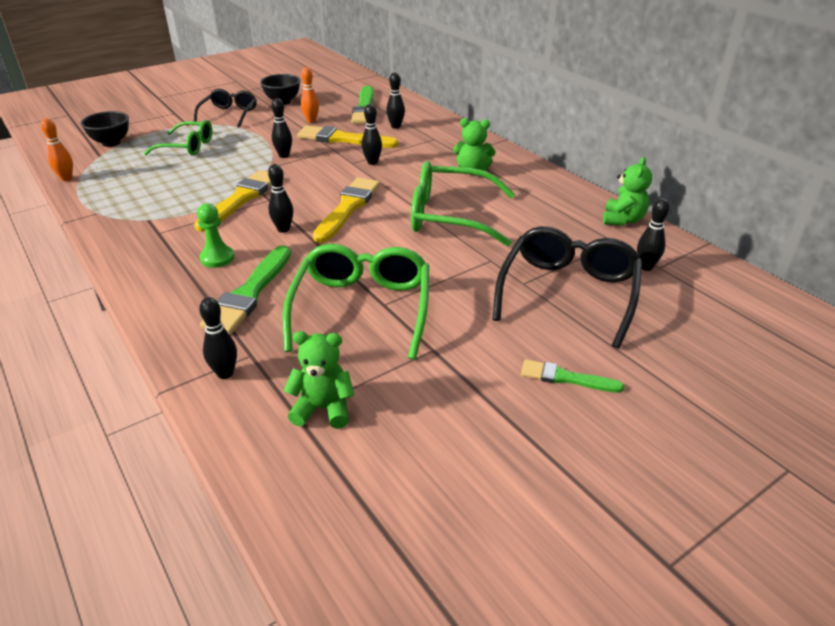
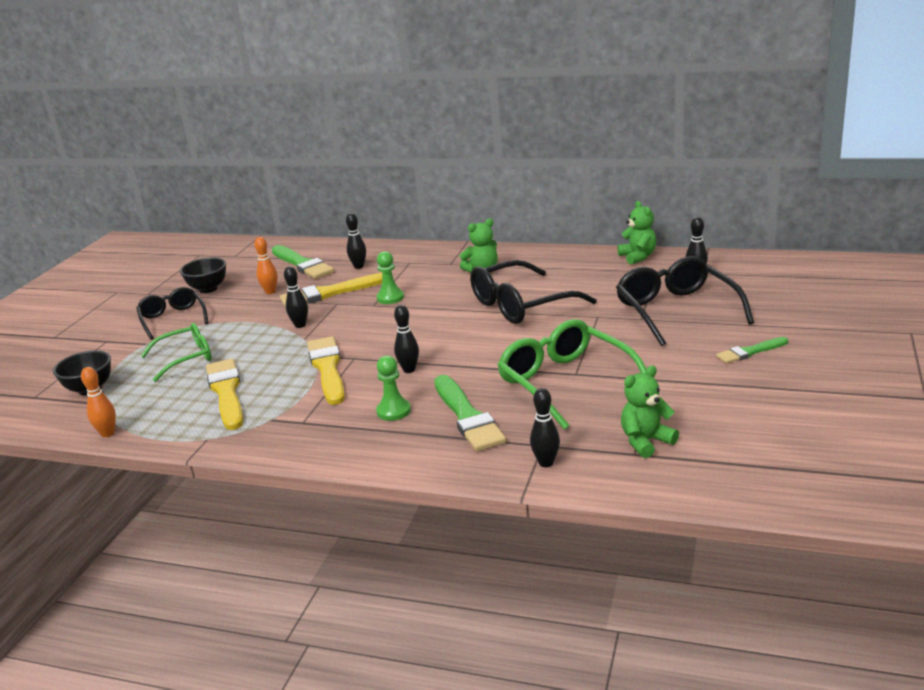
camera: 35 degrees left, 10 degrees down
yellow brush [313,178,380,243] -> yellow brush moved to [206,359,243,430]
black bowling pin [362,104,382,165] -> green pawn [376,251,404,304]
green glasses [411,161,515,246] -> black glasses [470,260,597,324]

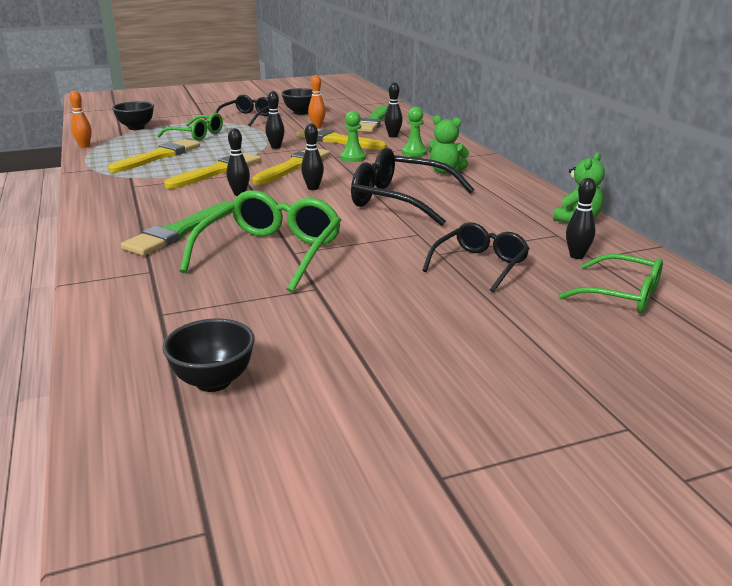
camera: 50 degrees right, 0 degrees up
green pawn [376,356,411,421] -> green pawn moved to [402,107,427,157]
black bowling pin [530,388,560,467] -> black bowling pin moved to [301,124,324,190]
black glasses [616,256,754,346] -> black glasses [422,222,530,292], size x0.63
green teddy bear [621,366,679,458] -> none
green brush [716,337,788,364] -> none
none -> black bowl [162,319,255,392]
none -> yellow brush [252,149,330,185]
none -> green glasses [558,254,663,313]

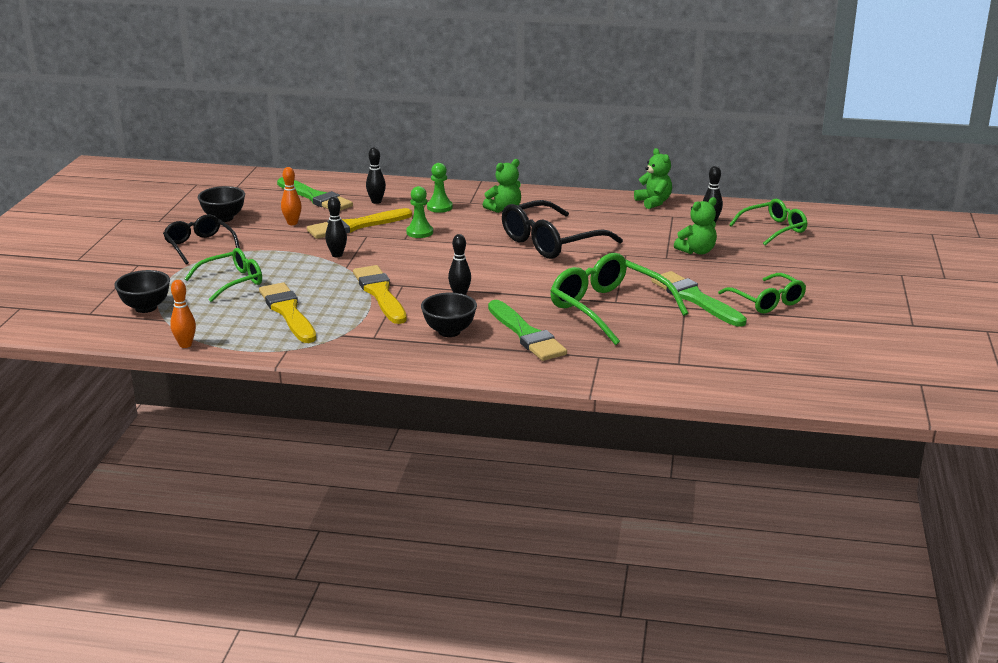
camera: 60 degrees left, 0 degrees up
black bowl [162,319,255,392] -> black bowl moved to [421,293,477,337]
yellow brush [252,149,330,185] -> none
black bowling pin [301,124,324,190] -> none
black glasses [422,222,530,292] -> green teddy bear [674,197,717,255]
none -> green brush [651,271,747,327]
none -> green glasses [718,273,806,314]

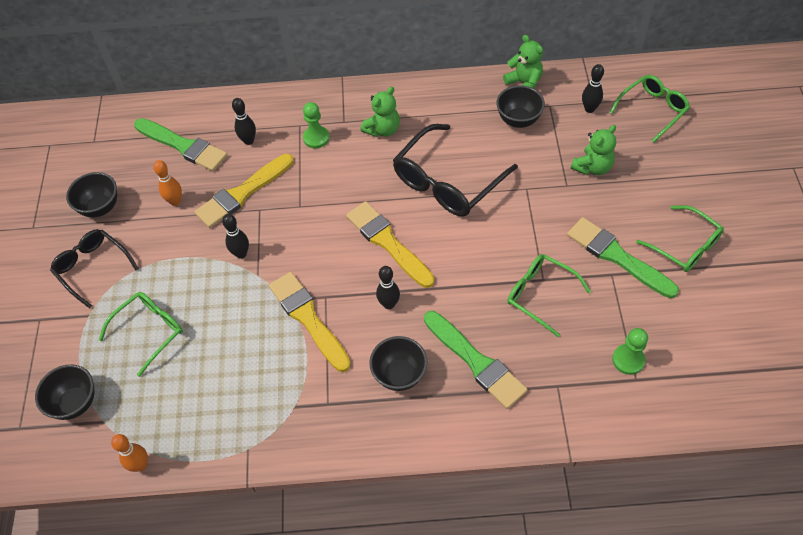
camera: 10 degrees left, 30 degrees up
yellow brush [259,283,316,343] -> yellow brush moved to [346,201,434,288]
green pawn [406,186,433,238] -> green pawn moved to [612,328,648,375]
green glasses [550,253,688,345] -> green glasses [507,254,591,337], size x0.63
none -> black bowl [496,85,545,128]

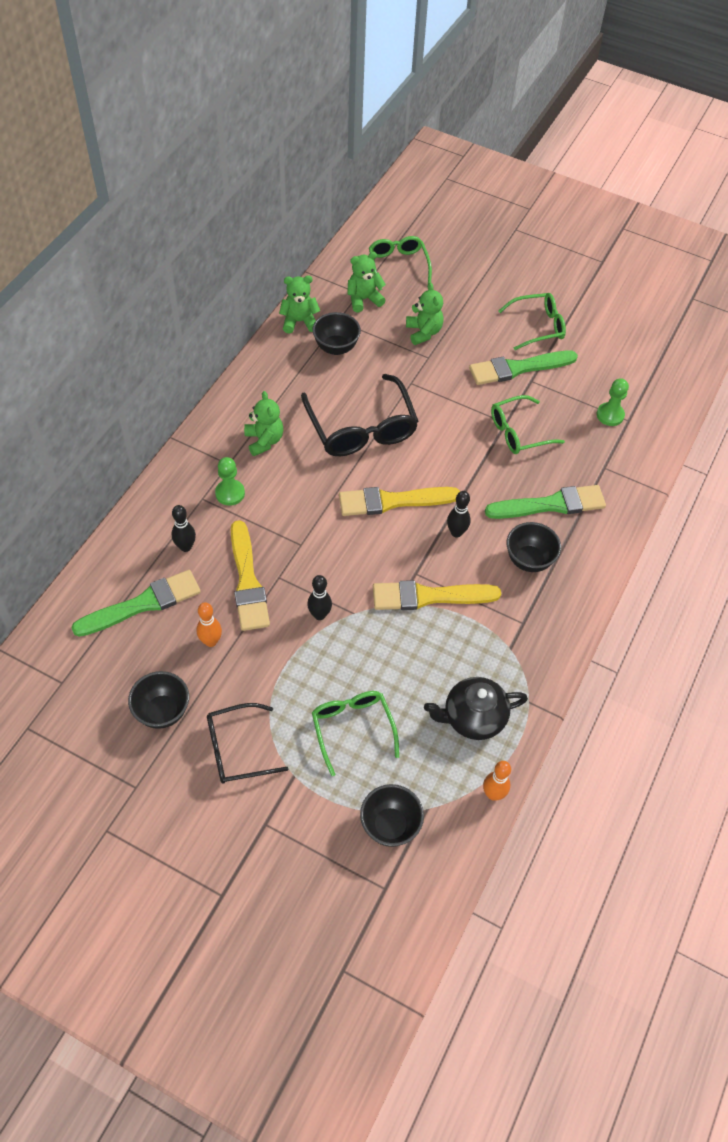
camera: 65 degrees left, 0 degrees up
black bowling pin [582,64,604,113] -> green teddy bear [347,252,386,313]
none -> black teapot [424,677,528,740]

